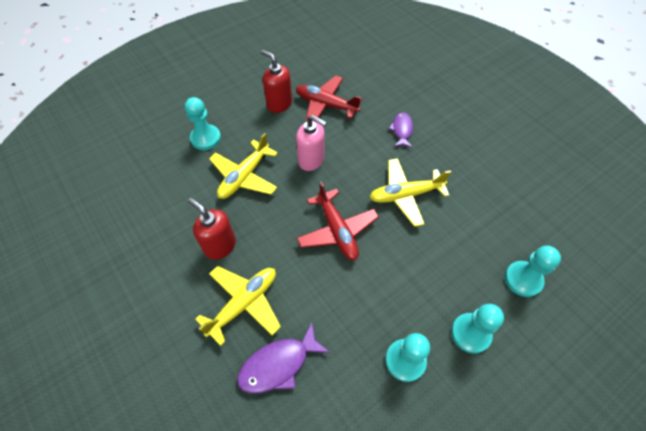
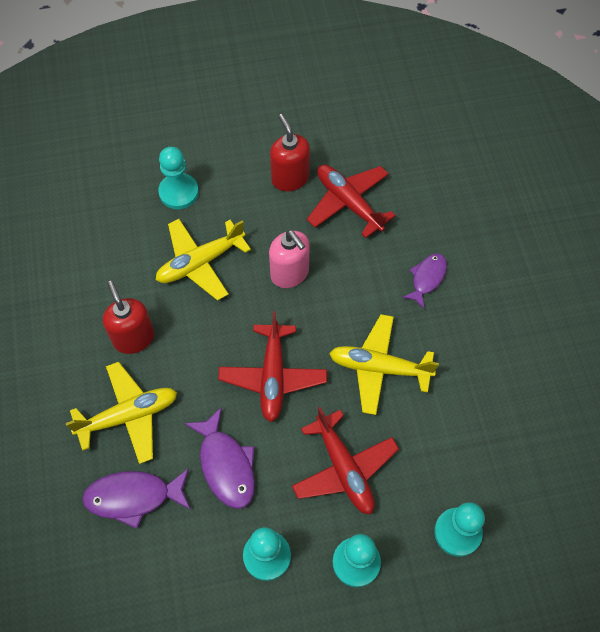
camera: 25 degrees right, 5 degrees up
none -> purple fish [184,407,255,509]
none -> red plane [292,407,399,514]

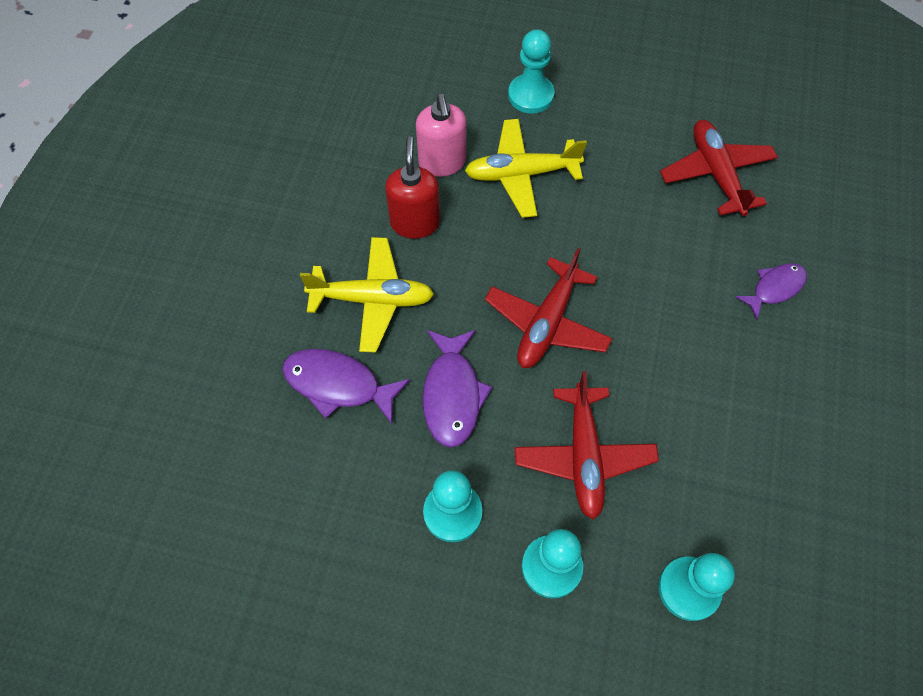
camera: 25 degrees right, 0 degrees up
pink soap dispenser [269,230,310,288] -> pink soap dispenser moved to [416,94,466,177]
red soap dispenser [270,114,310,191] -> none
yellow plane [329,314,439,415] -> none

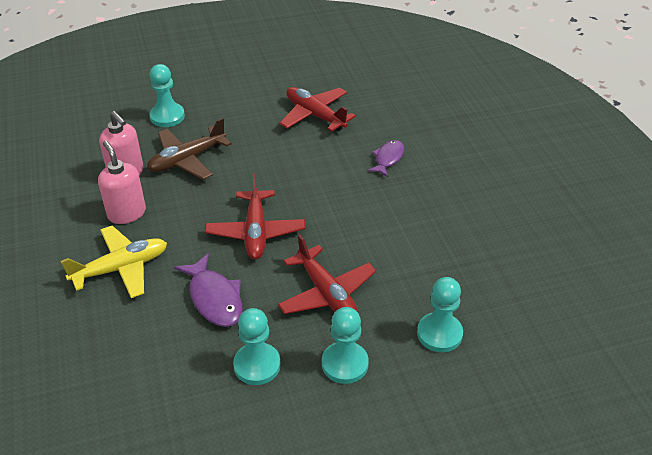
camera: 30 degrees left, 20 degrees down
purple fish [282,349,410,424] -> none
red soap dispenser [385,137,440,239] -> pink soap dispenser [98,141,146,224]
yellow plane [465,119,587,218] -> brown plane [147,118,232,180]

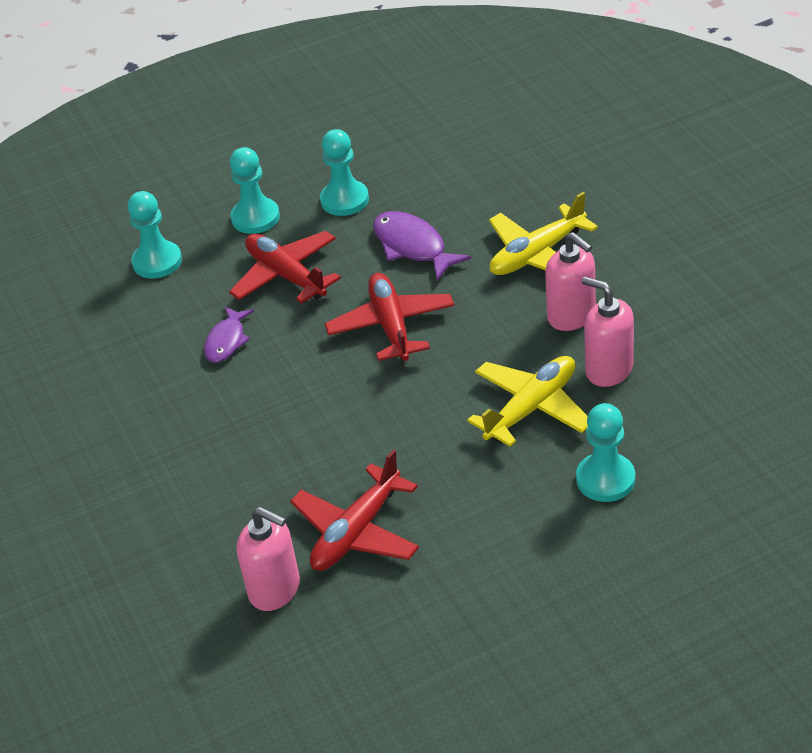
camera: 175 degrees right, 0 degrees up
brown plane [147,118,232,180] -> yellow plane [467,356,588,447]
red plane [280,87,356,132] -> red plane turned 90 degrees clockwise [290,450,419,571]
purple fish [367,140,404,177] -> purple fish moved to [204,307,254,363]
none -> pink soap dispenser [237,507,300,611]

